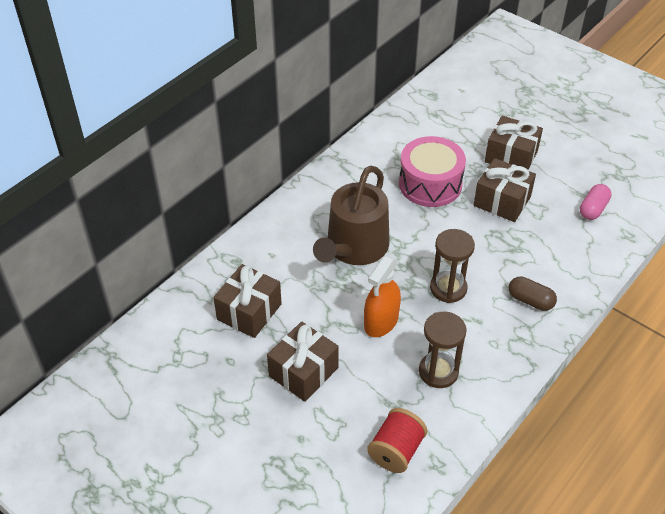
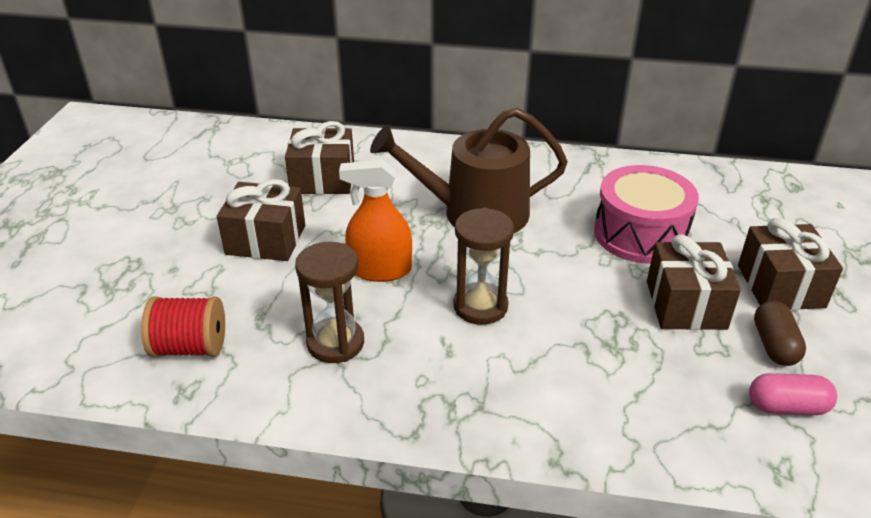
camera: 60 degrees right, 10 degrees down
brown capsule [509,277,557,311] -> brown capsule moved to [754,301,806,366]

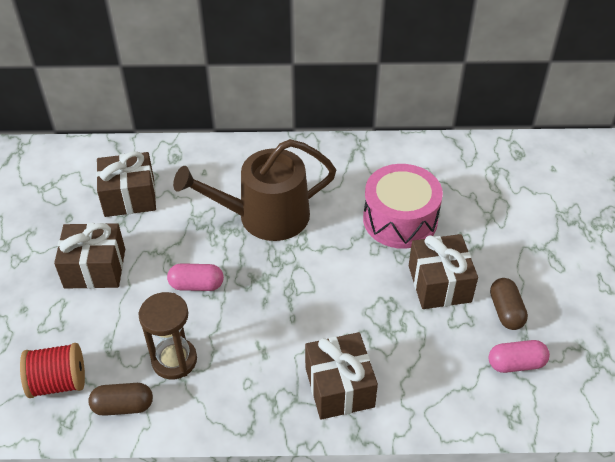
camera: 10 degrees left, 10 degrees up
orange spray bottle [339,160,412,282] -> pink capsule [167,263,224,291]
brown hourglass [453,208,514,325] -> none
brown gift [738,218,843,310] -> brown gift moved to [305,332,378,420]
none -> brown capsule [88,383,153,416]

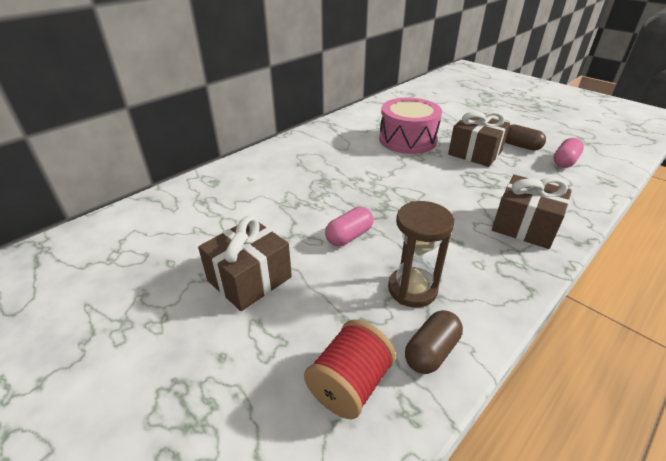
camera: 45 degrees left, 10 degrees down
brown gift [96,151,156,217] -> none
brown watering can [173,139,336,241] -> none

